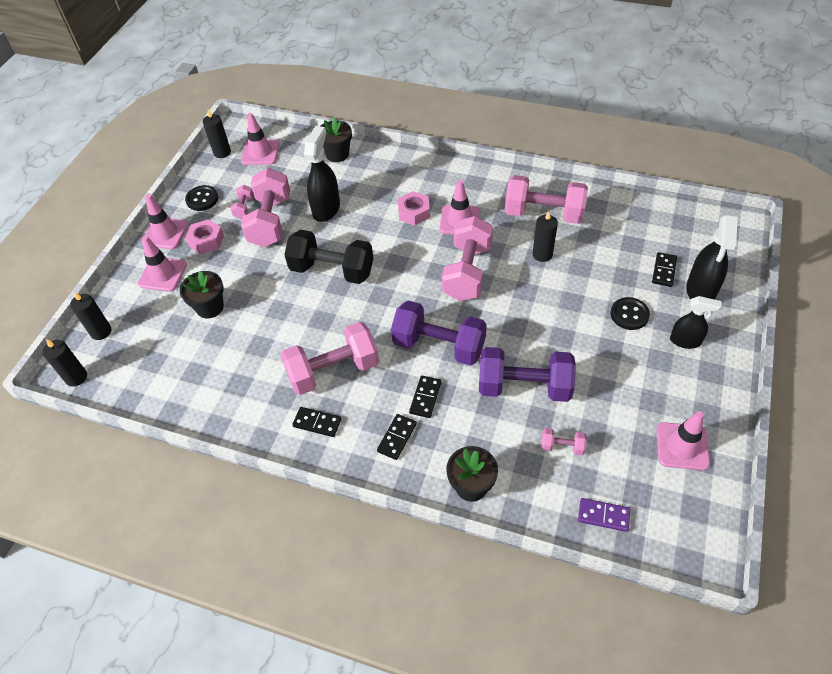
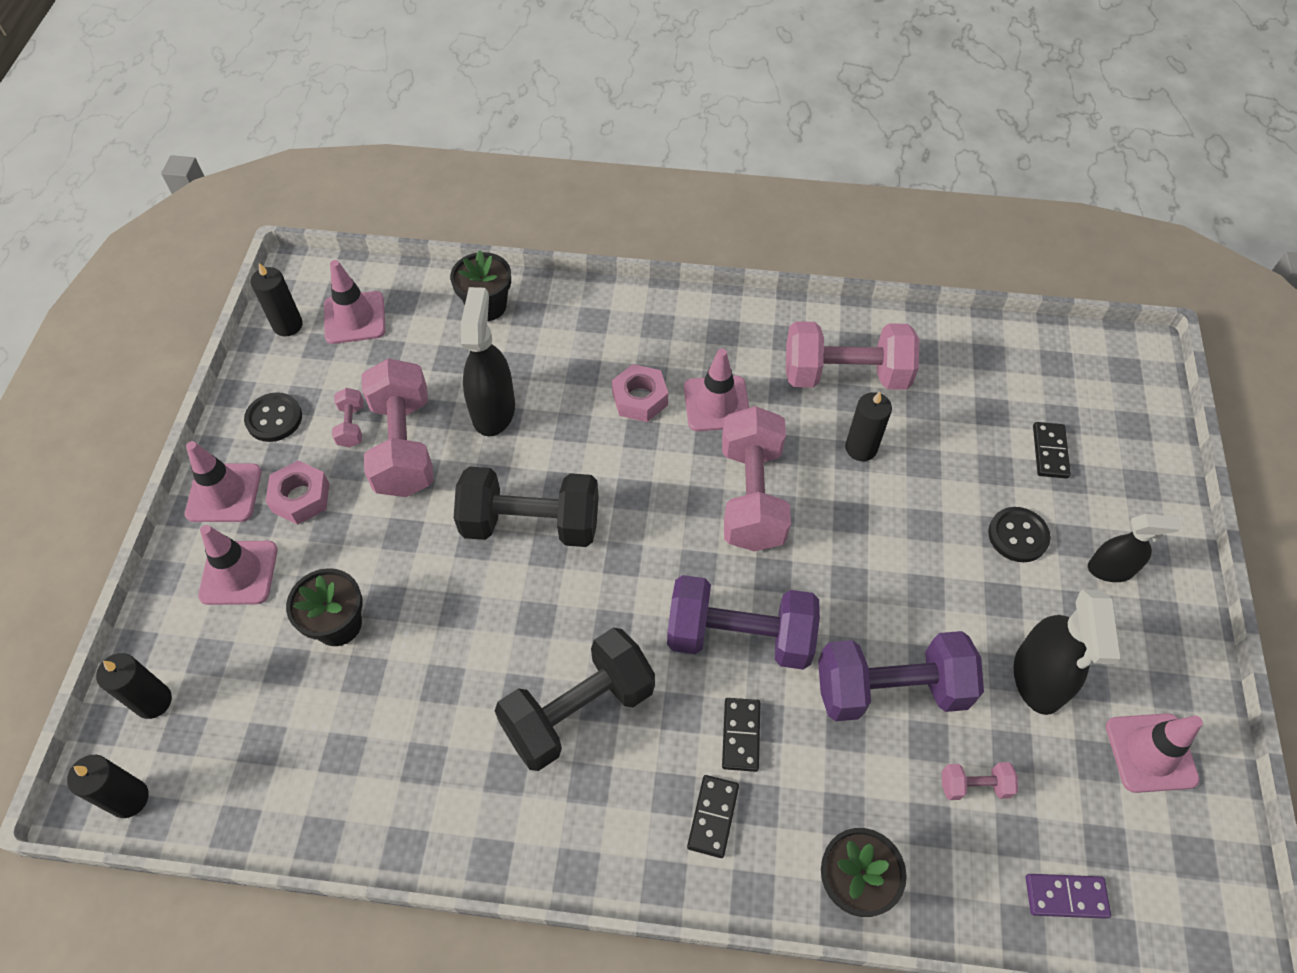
camera: 15 degrees left, 5 degrees up
pink dumbbell [281,322,379,395] -> black dumbbell [495,628,655,771]
black domino [292,407,341,437] -> none
black spray bottle [686,215,738,300] -> black spray bottle moved to [1014,589,1120,715]

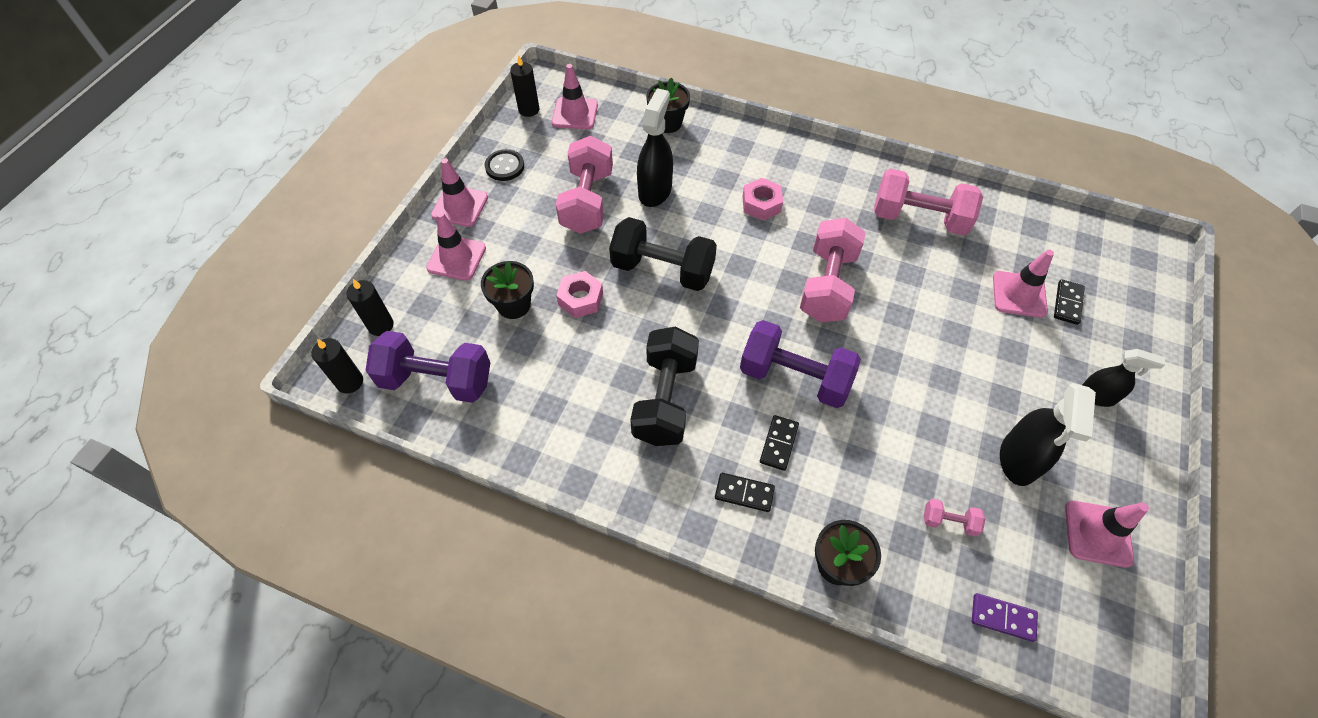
camera: 15 degrees right, 0 degrees up
pink nut [265,460,329,525] -> pink nut moved to [556,271,603,318]
pink dumbbell [332,388,364,447] -> none
black dumbbell [495,628,655,771] -> black dumbbell turned 60 degrees counterclockwise [630,327,699,446]
pink traffic cone [684,349,749,431] -> pink traffic cone moved to [993,250,1054,318]
black domino [687,775,739,858] -> black domino turned 75 degrees clockwise [715,473,775,512]
purple dumbbell [818,631,984,721] -> purple dumbbell moved to [365,331,490,403]
black candle [845,391,892,461] -> none
black button [988,507,1051,562] -> none

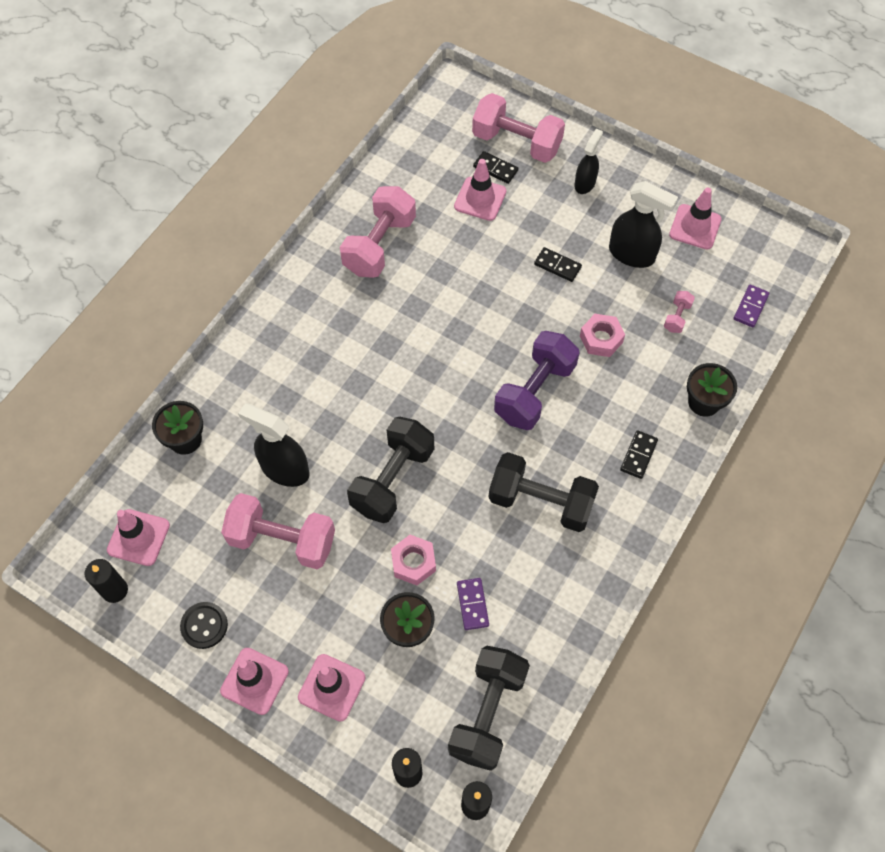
camera: 80 degrees left, 5 degrees up
purple dumbbell [365,331,490,403] -> black dumbbell [448,646,530,771]
pink nut [743,178,783,221] -> pink nut moved to [580,314,625,357]
black domino [760,415,799,471] -> black domino moved to [534,247,582,282]
pink dumbbell [800,218,866,322] -> pink dumbbell moved to [472,93,565,163]
none -> purple domino [457,578,489,630]

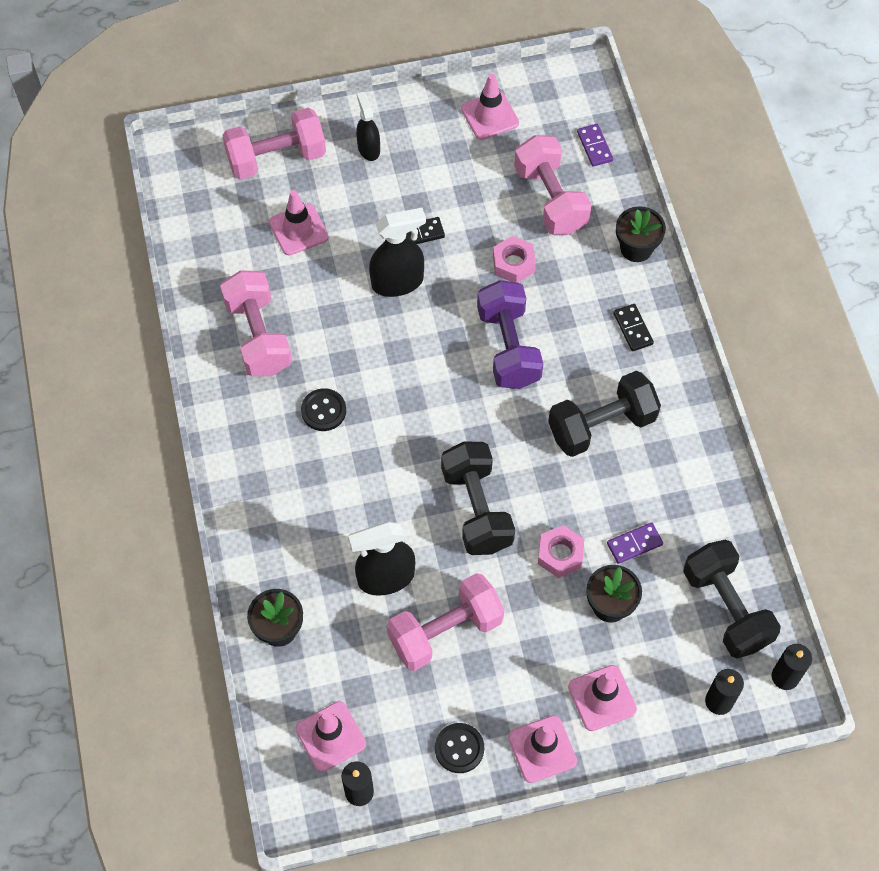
camera: 45 degrees left, 0 degrees up
purple domino [457,578,489,630] -> purple domino turned 60 degrees counterclockwise [607,522,663,564]
black domino [473,151,518,184] -> none
black spray bottle [609,181,678,268] -> black spray bottle moved to [369,208,426,297]
pink dumbbell [664,291,695,333] -> pink dumbbell [514,135,592,235], size x2.27
none -> black button [301,388,346,431]

